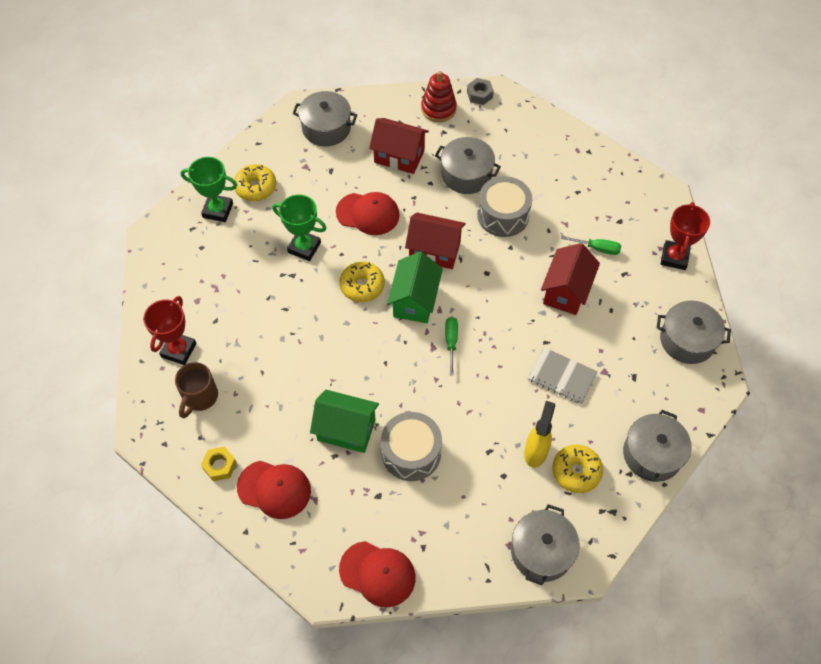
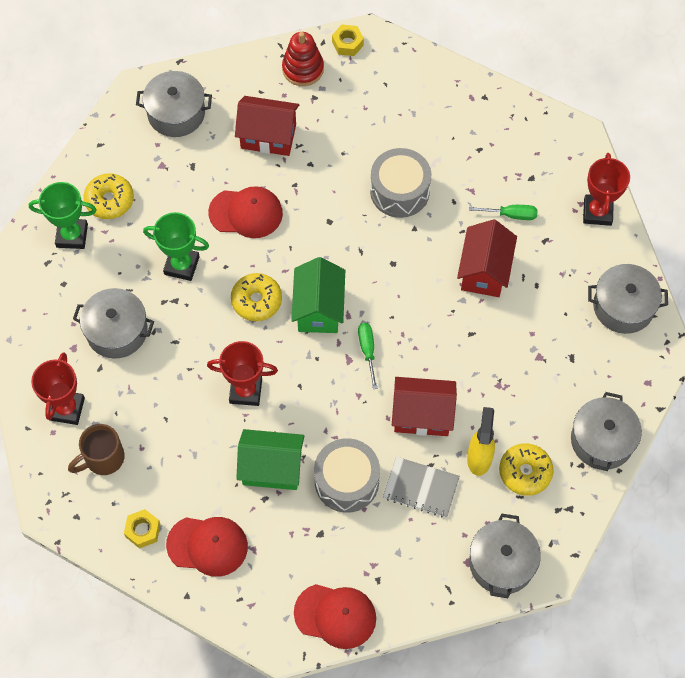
camera: 10 degrees left, 5 degrees up
brown mug [175,362,218,419] -> brown mug turned 45 degrees clockwise [68,424,125,475]
red house [405,213,466,269] -> red house moved to [392,377,457,436]
grey pot [435,137,501,194] -> grey pot moved to [73,288,154,359]
grey nut [467,78,494,105] -> yellow nut [332,24,364,56]
grey notebook [528,347,598,404] -> grey notebook moved to [383,457,460,518]
none -> red trophy [207,341,278,406]

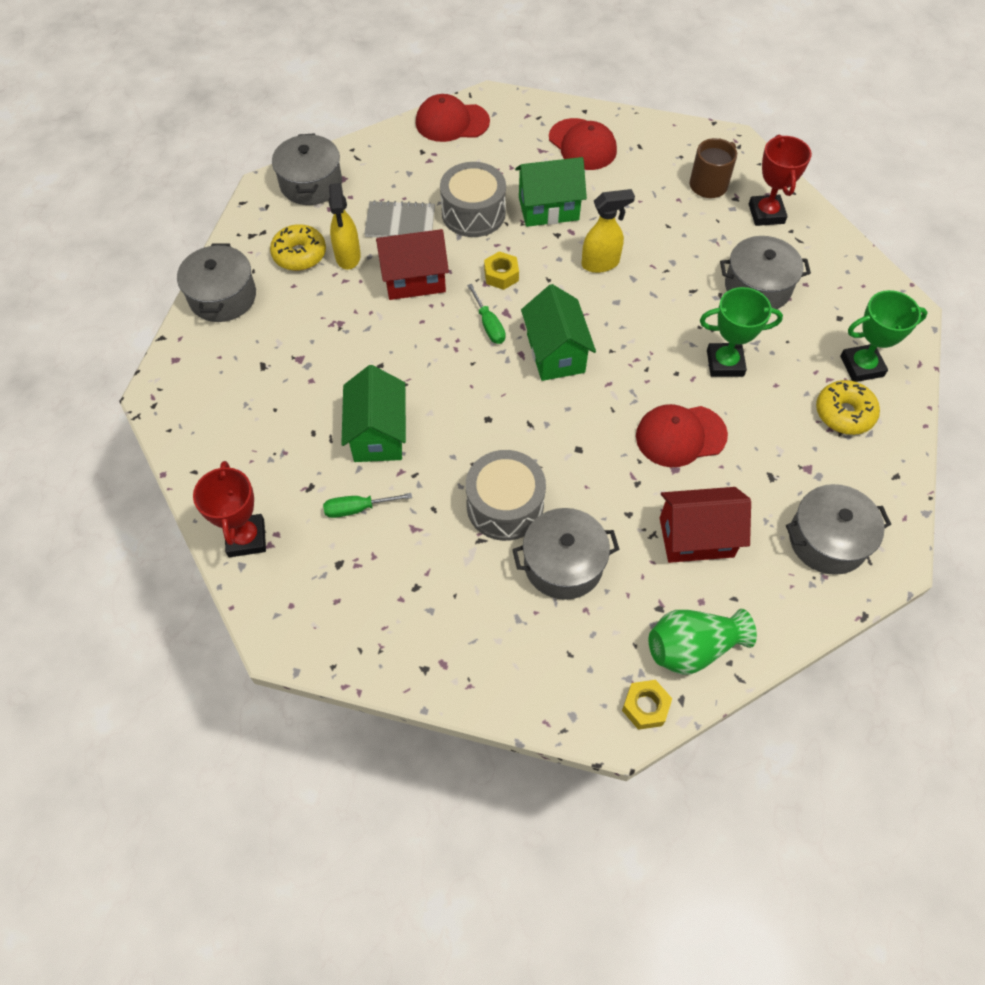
camera: 165 degrees right, 5 degrees down
yellow nut [124,509,161,549] -> yellow nut moved to [484,251,519,290]
red cap [166,517,248,577] -> red cap turned 120 degrees counterclockwise [549,118,617,170]
red trophy [207,341,278,406] -> yellow spray bottle [581,189,635,273]
yellow donut [231,273,282,321] -> none
red stacking toy [282,32,324,86] -> green vase [649,609,757,675]
red house [457,219,517,297] -> green house [341,365,406,462]
grey pot [588,264,668,334] -> grey pot moved to [512,508,619,600]

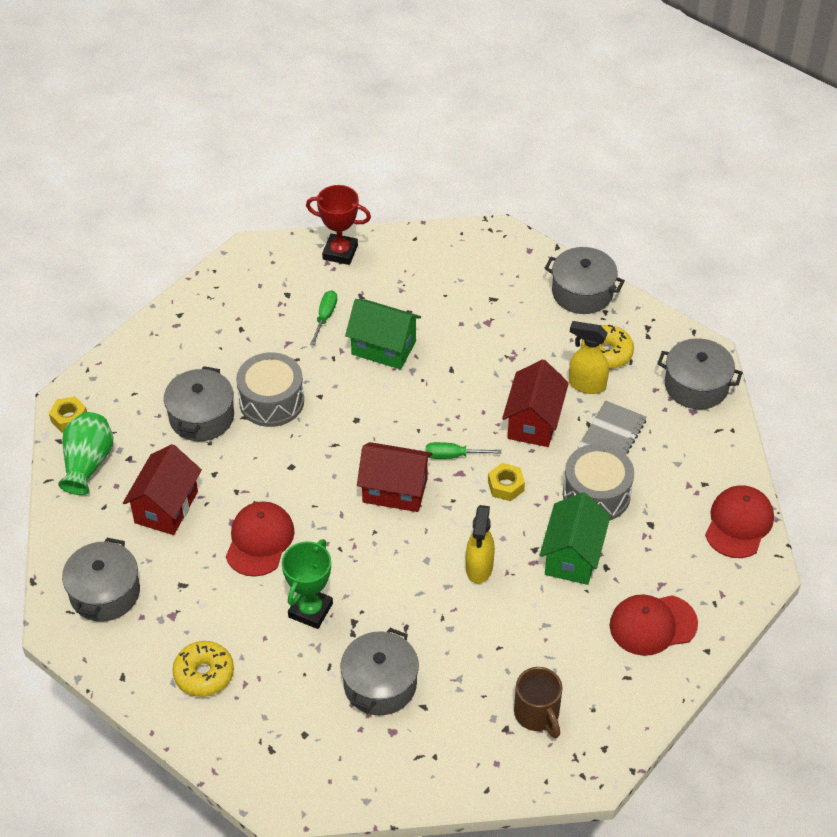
camera: 115 degrees right, 10 degrees down
green house [521,284,596,381] -> red house [357,442,432,512]
red trophy [749,134,812,226] -> none
green trophy [840,290,928,382] -> none

